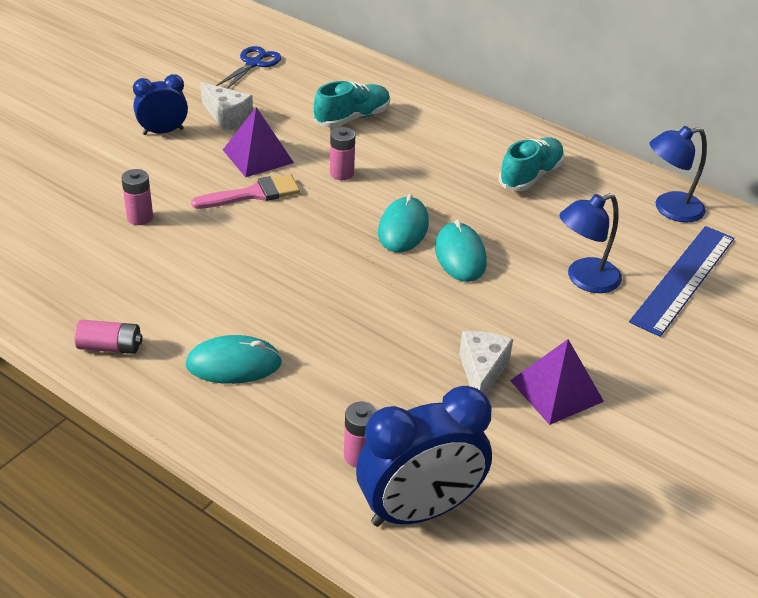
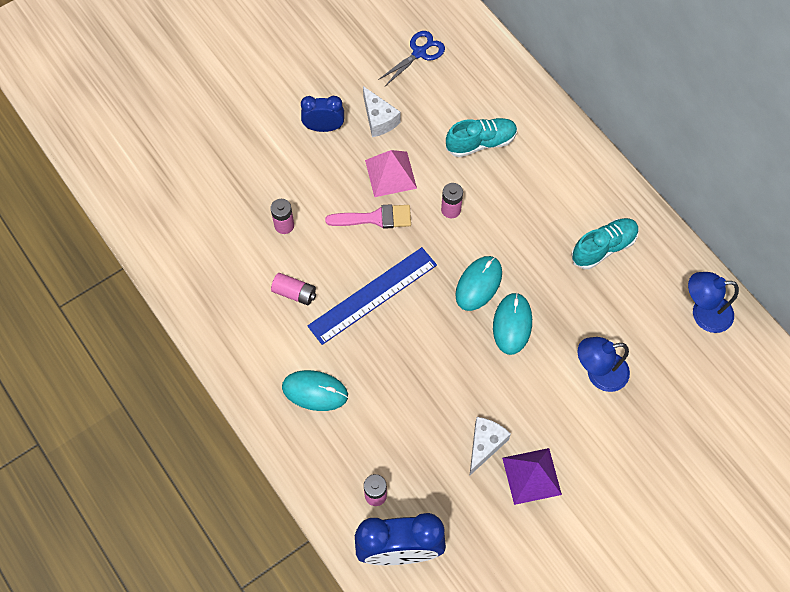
camera: 20 degrees right, 25 degrees up
pink battery [75,319,143,354] -> pink battery moved to [271,273,316,305]
purple pyramid [223,107,294,177] -> pink pyramid [365,150,417,197]
blue ruler [629,226,734,337] -> blue ruler moved to [308,247,437,345]

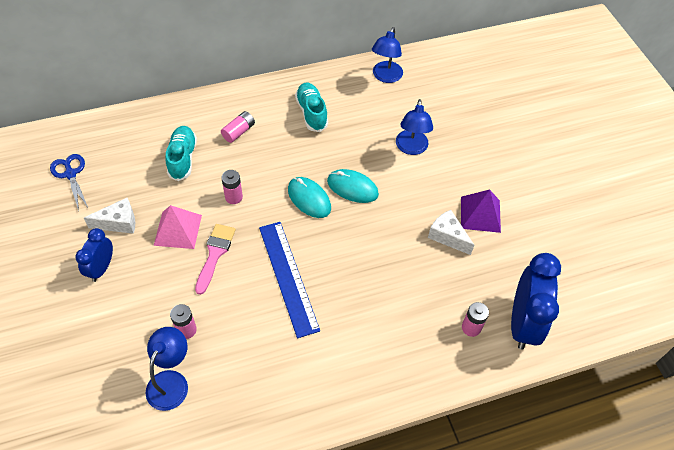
camera: 75 degrees left, 10 degrees down
pink battery [271,273,316,305] -> pink battery moved to [221,111,255,143]
turquoise mouse [282,370,348,411] -> none
none -> blue lamp [146,327,188,411]

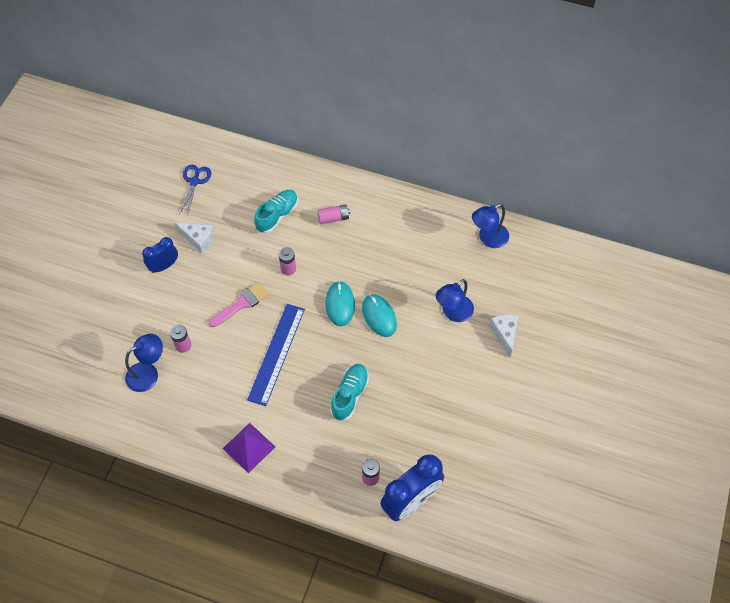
camera: 40 degrees right, 5 degrees up
pink pyramid [154,205,202,249] -> none
turquoise shoe [295,83,328,132] -> turquoise shoe moved to [330,364,369,421]
white cheese [428,210,474,255] -> white cheese moved to [489,314,518,358]
purple pyramid [461,190,501,233] -> purple pyramid moved to [222,423,275,473]

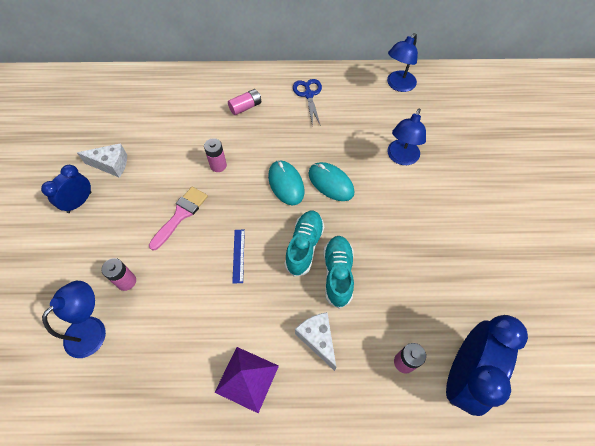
camera: 20 degrees left, 0 degrees up
blue scissors [179,165,211,215] -> blue scissors moved to [293,79,322,127]
blue ruler [247,304,305,406] -> blue ruler [232,230,245,283], size x0.45
turquoise shoe [254,190,298,234] -> turquoise shoe moved to [284,211,324,277]
white cheese [489,314,518,358] -> white cheese moved to [295,312,336,371]

